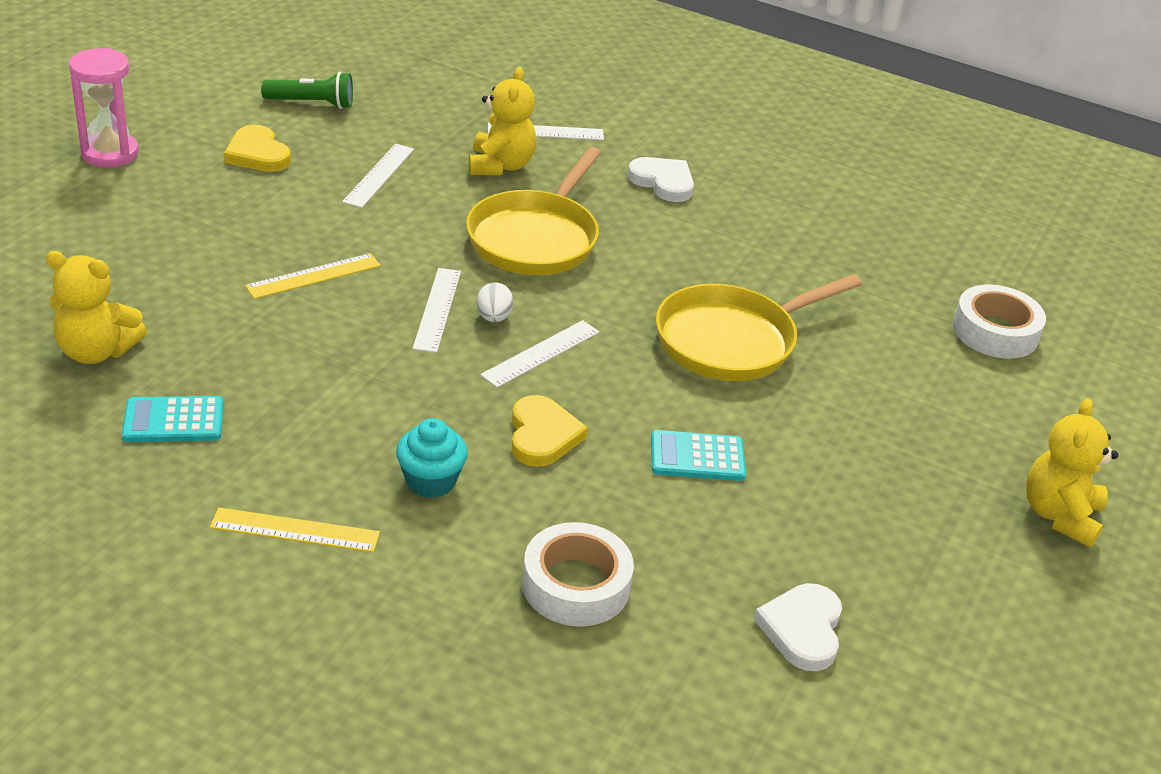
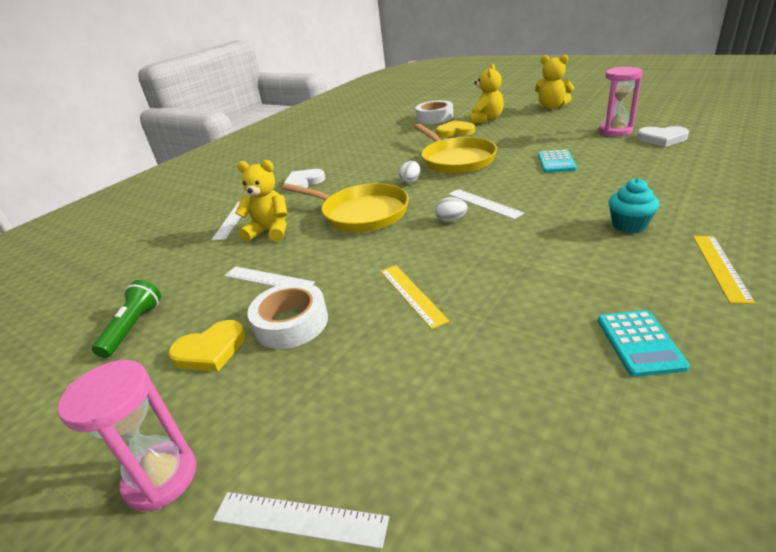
camera: 75 degrees left, 5 degrees down
yellow teddy bear [46,251,147,364] -> yellow teddy bear moved to [470,64,504,124]
white ruler [413,268,461,353] -> white ruler moved to [213,492,389,549]
yellow heart [511,395,588,467] -> yellow heart moved to [436,120,475,137]
white tape [522,522,634,627] -> white tape moved to [247,282,328,349]
none -> white egg [399,161,420,183]
none -> pink hourglass [599,67,643,136]

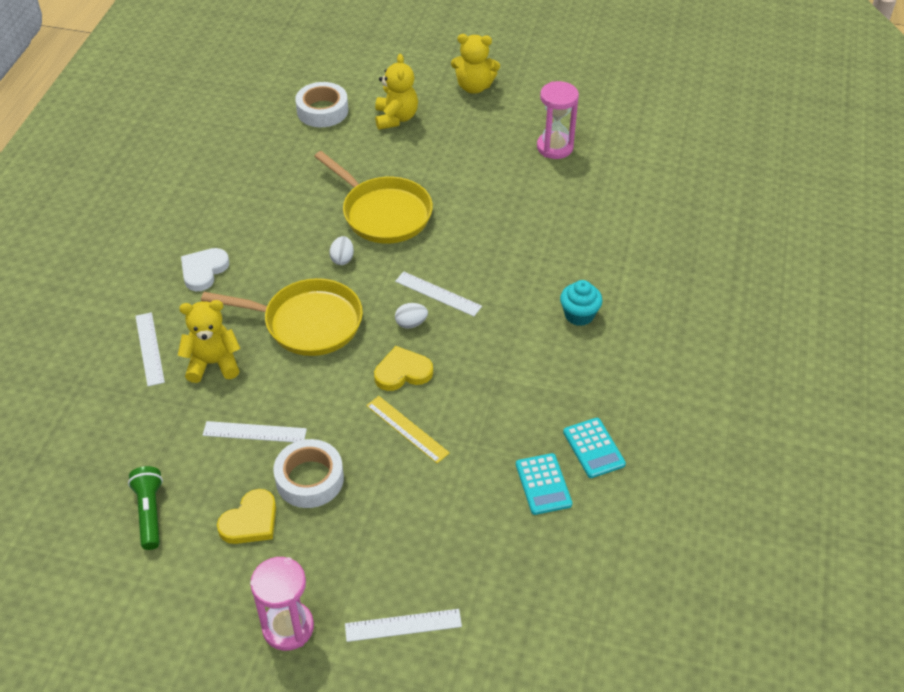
camera: 25 degrees left, 15 degrees up
yellow heart [436,120,475,137] -> yellow heart moved to [374,346,433,391]
turquoise calculator [538,150,577,173] -> turquoise calculator moved to [516,453,572,515]
white heart [637,126,689,147] -> none
yellow ruler [693,236,755,304] -> none

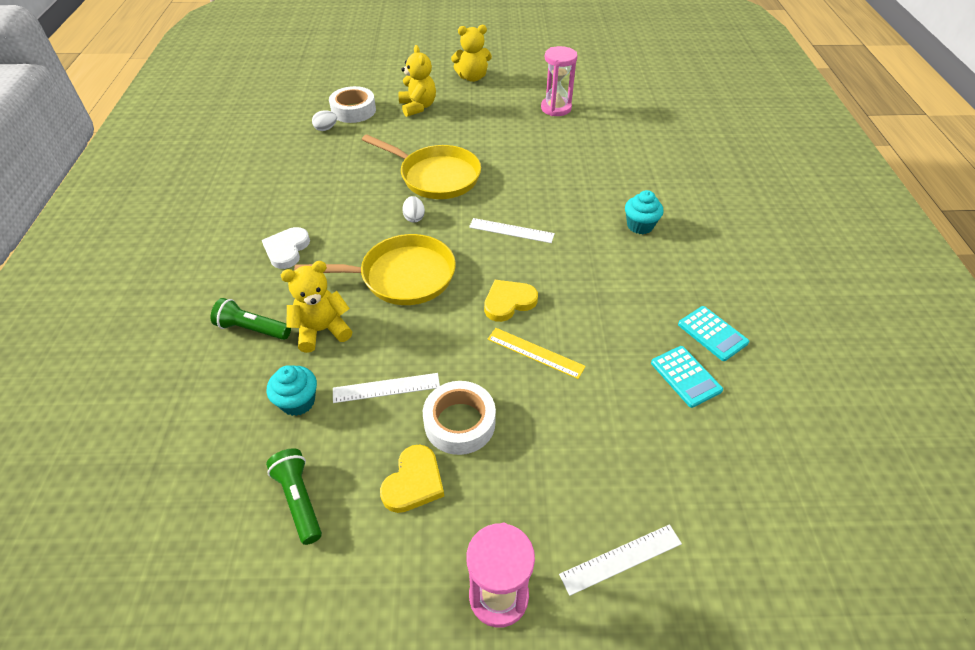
camera: 15 degrees left, 0 degrees up
white ruler [135,312,165,386] -> green flashlight [211,298,291,340]
white egg [395,303,428,329] -> white egg moved to [312,110,337,131]
none -> turquoise cupcake [267,365,317,416]

